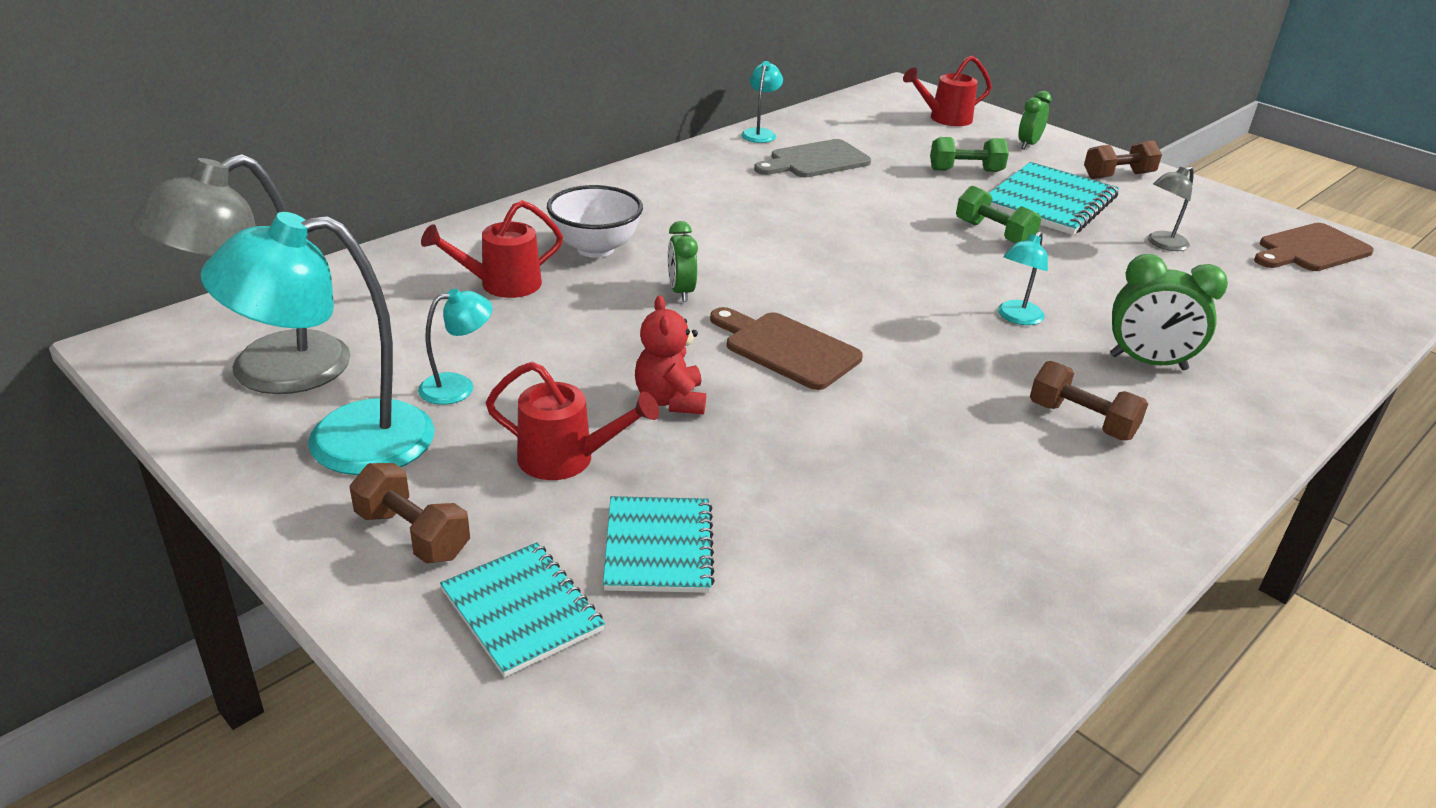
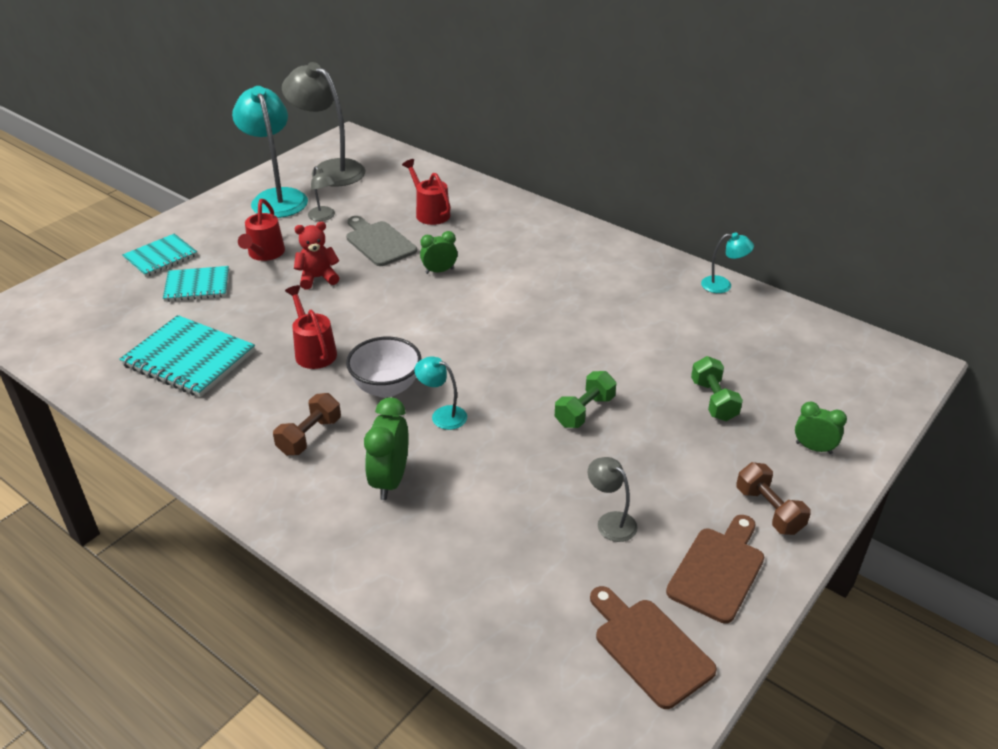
camera: 85 degrees right, 5 degrees up
brown dumbbell [350,463,470,563] -> none
turquoise lamp [418,288,493,405] -> grey lamp [308,166,336,221]
white bowl [547,185,643,258] -> white bowl moved to [346,337,421,398]
brown cutting board [710,307,863,390] -> brown cutting board moved to [666,515,764,624]
grey cutting board [754,139,871,177] -> grey cutting board moved to [346,216,417,266]
red watering can [903,56,992,126] -> red watering can moved to [285,285,337,369]
turquoise notebook [989,162,1119,235] -> turquoise notebook moved to [119,315,255,397]

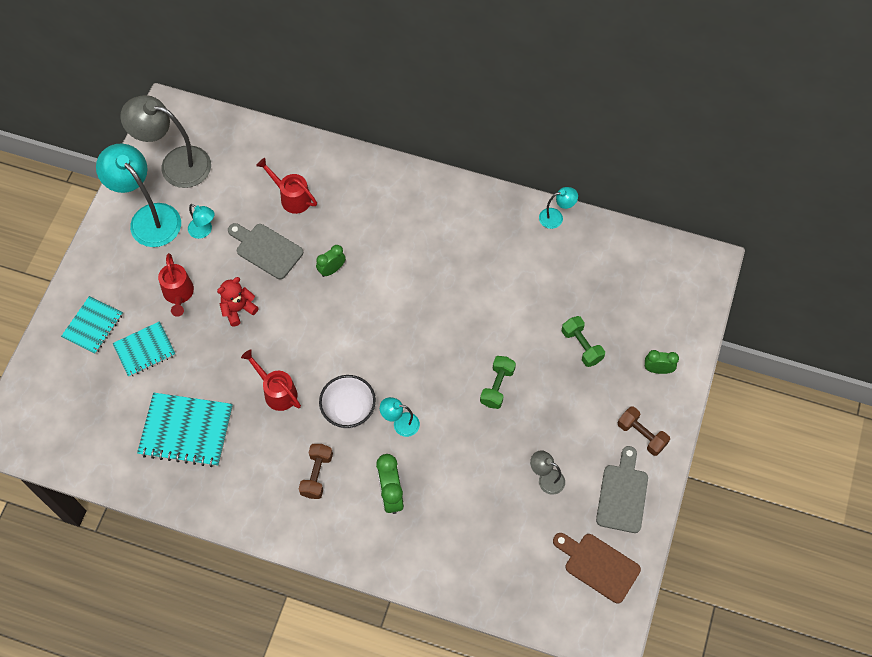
camera: 20 degrees left, 25 degrees up
grey lamp [308,166,336,221] -> turquoise lamp [188,204,215,239]
brown cutting board [666,515,764,624] -> grey cutting board [596,446,648,533]

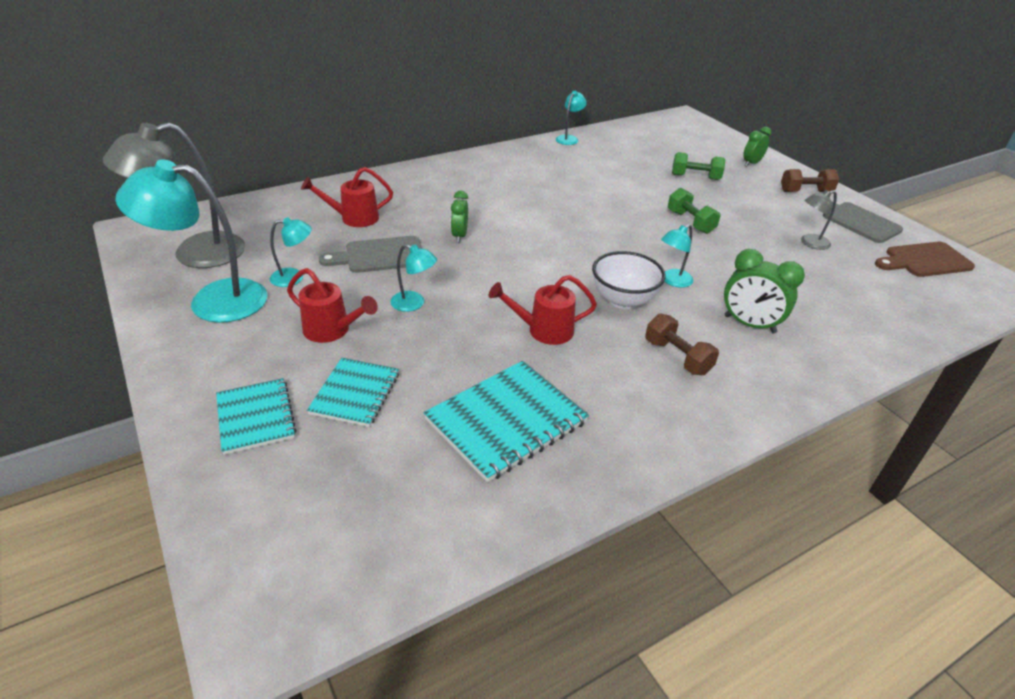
camera: 50 degrees left, 25 degrees down
red teddy bear [217,277,259,327] -> turquoise lamp [390,244,437,312]

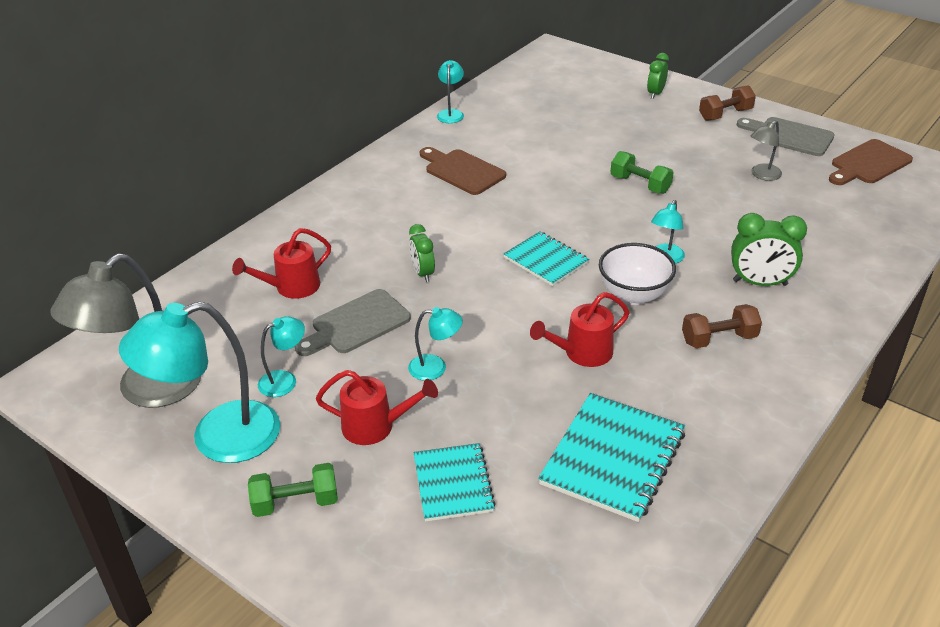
camera: 20 degrees left, 0 degrees up
turquoise notebook [216,378,297,455] -> turquoise notebook moved to [503,231,589,286]
brown dumbbell [645,314,719,375] -> brown dumbbell turned 45 degrees counterclockwise [682,304,762,348]
green dumbbell [672,152,725,180] -> green dumbbell moved to [248,463,338,517]
none -> brown cutting board [420,147,506,195]

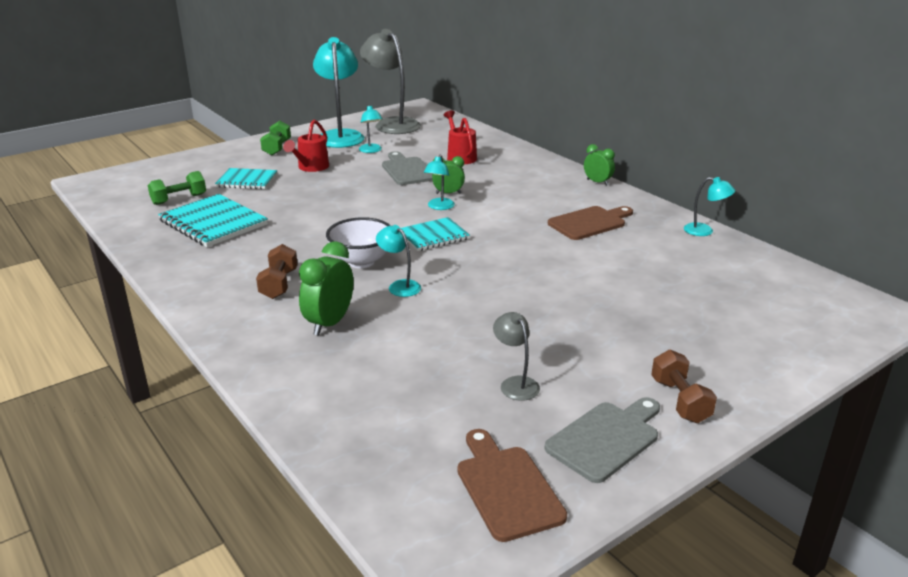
camera: 105 degrees right, 10 degrees down
turquoise lamp [408,307,463,381] -> turquoise lamp moved to [424,155,455,210]
red watering can [530,292,630,367] -> none
green dumbbell [610,151,674,194] -> green dumbbell moved to [148,171,206,205]
green clock [647,53,669,99] -> green clock moved to [584,144,615,186]

